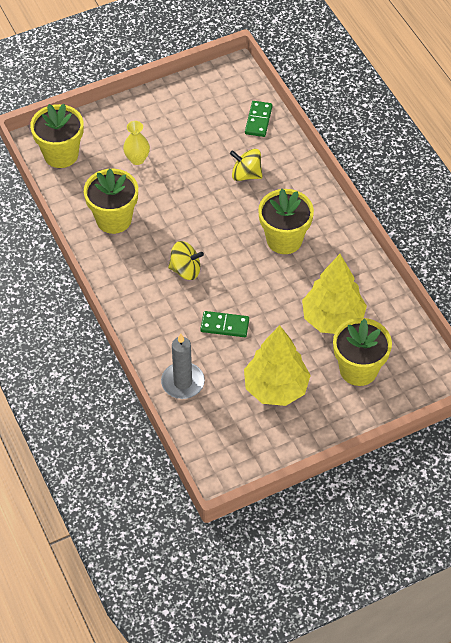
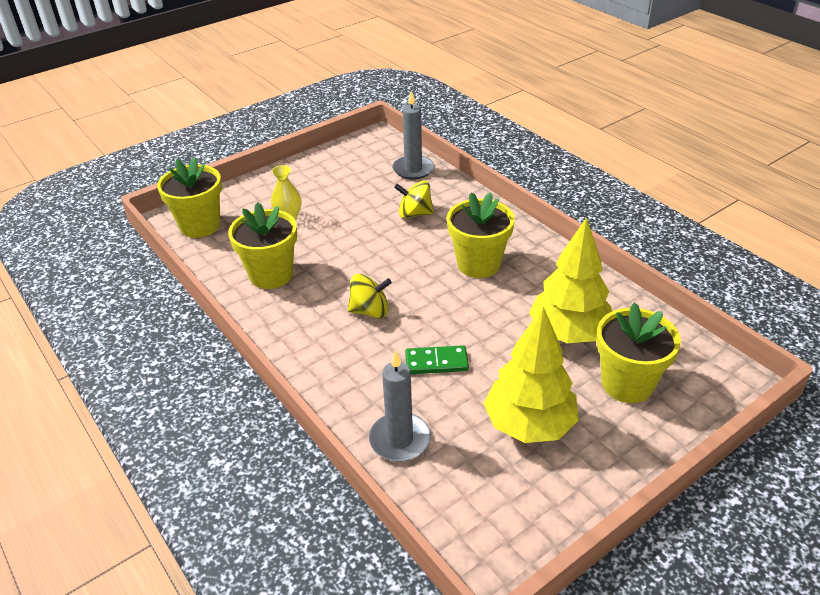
camera: 10 degrees left, 15 degrees down
green domino [245,101,273,137] -> grey candle [393,91,434,180]

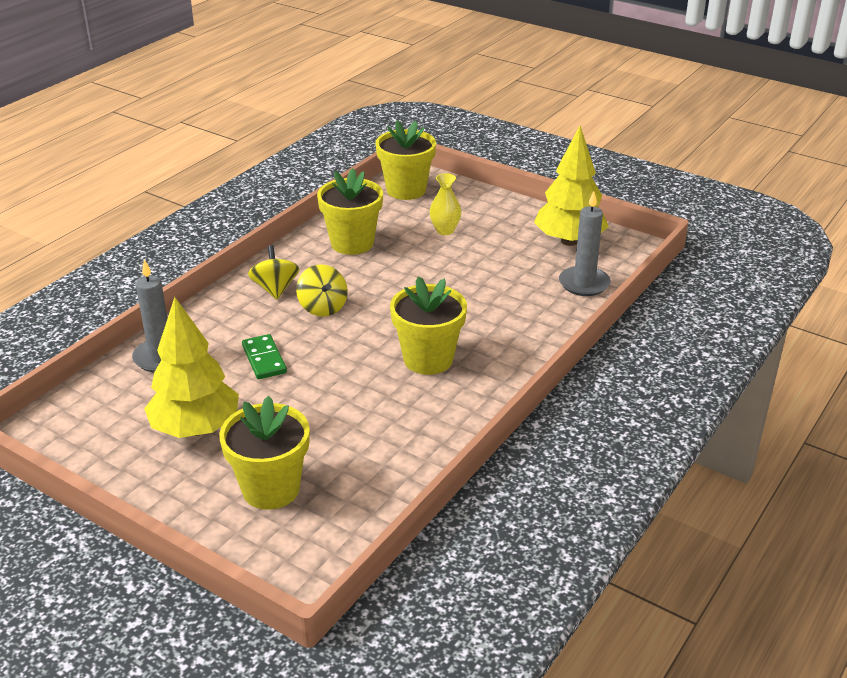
camera: 70 degrees right, 5 degrees down
yellow spinning top [394,180,434,218] -> yellow spinning top moved to [248,245,299,299]
yellow tree [529,217,612,344] -> yellow tree moved to [534,126,609,246]

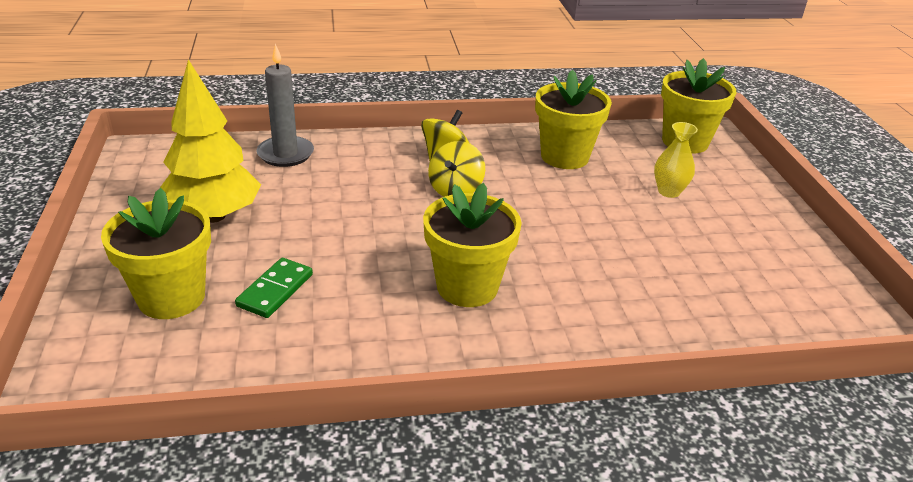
camera: 45 degrees right, 0 degrees up
green domino [242,334,287,379] -> green domino moved to [235,258,313,318]
yellow tree [534,126,609,246] -> none
grey candle [559,191,611,296] -> none

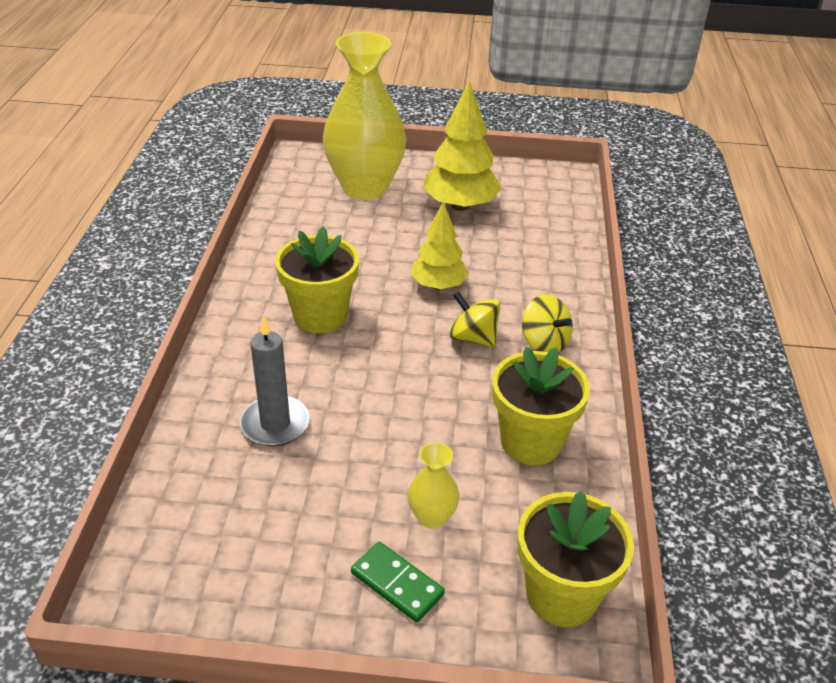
camera: 105 degrees right, 5 degrees up
yellow flower pot [101,188,211,319] -> yellow vase [323,32,406,200]
green domino [235,258,313,318] -> green domino moved to [351,542,445,623]
grey candle [256,44,314,167] -> grey candle moved to [240,315,310,446]
none -> yellow tree [411,202,469,290]

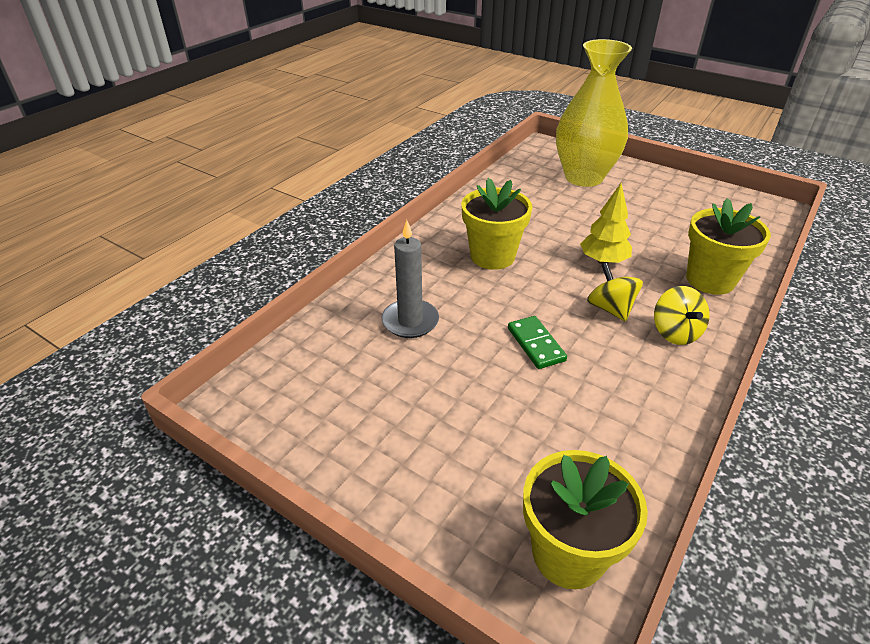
camera: 30 degrees right, 0 degrees up
green domino [351,542,445,623] -> green domino moved to [508,316,567,369]
yellow vase [408,442,460,529] -> none
yellow tree [423,80,502,211] -> none
yellow flower pot [492,347,590,465] -> yellow flower pot moved to [686,198,771,295]

